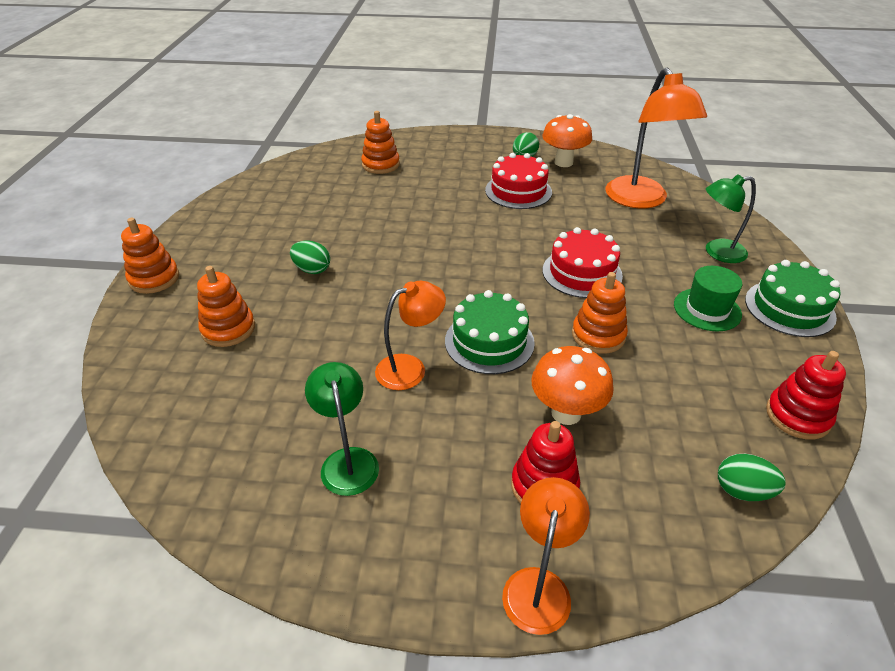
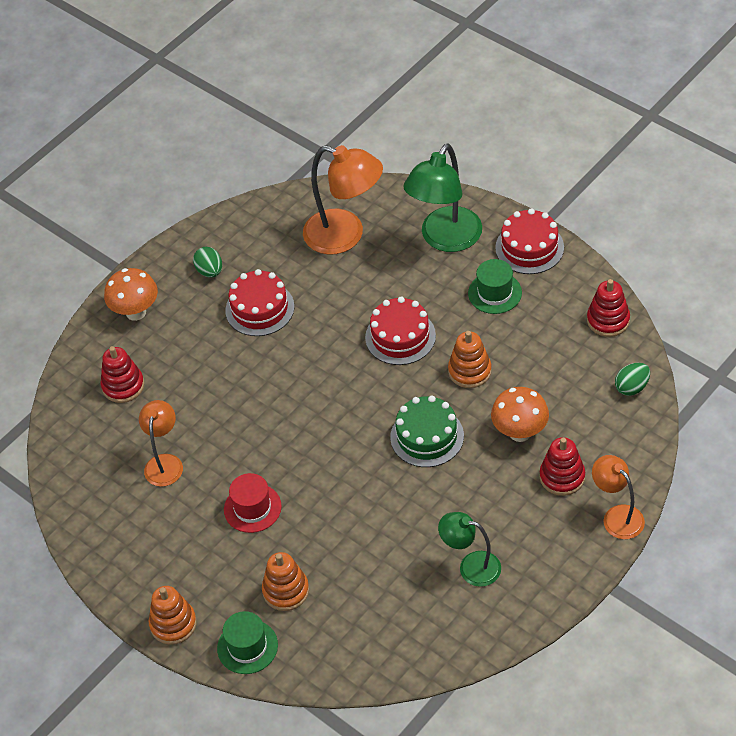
camera: 50 degrees left, 10 degrees up
green egg [290,240,330,274] -> red hat [224,473,282,533]
orange stacking toy [361,111,400,174] -> red stacking toy [101,346,144,403]
orange lamp [375,281,446,390] -> orange lamp moved to [139,400,183,487]
orange mushroom [542,114,592,167] -> orange mushroom moved to [104,268,158,321]
green lamp [706,174,756,263] -> green lamp [403,144,482,252], size x1.69
green cake [745,260,841,337] -> red cake [495,208,564,274]
none -> green hat [217,611,278,674]

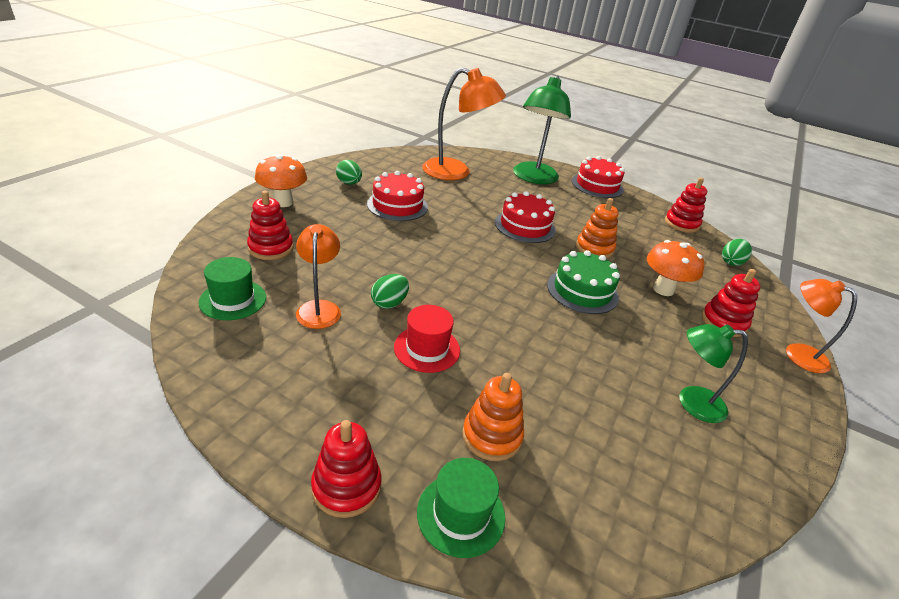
camera: 20 degrees left, 15 degrees down
orange stacking toy [149,586,197,645] -> red stacking toy [311,420,382,518]
green hat [468,259,522,314] -> green hat moved to [198,257,266,320]
none -> green egg [371,274,409,309]

